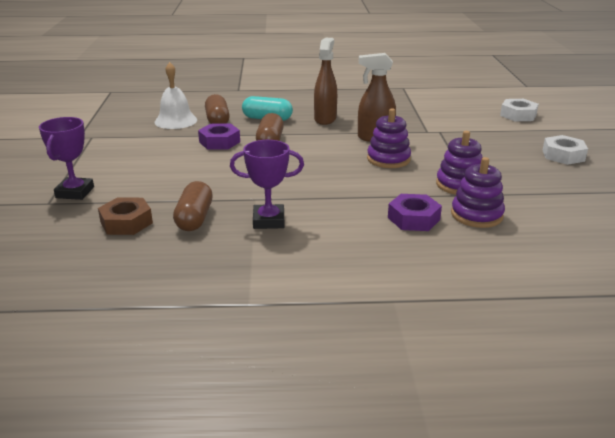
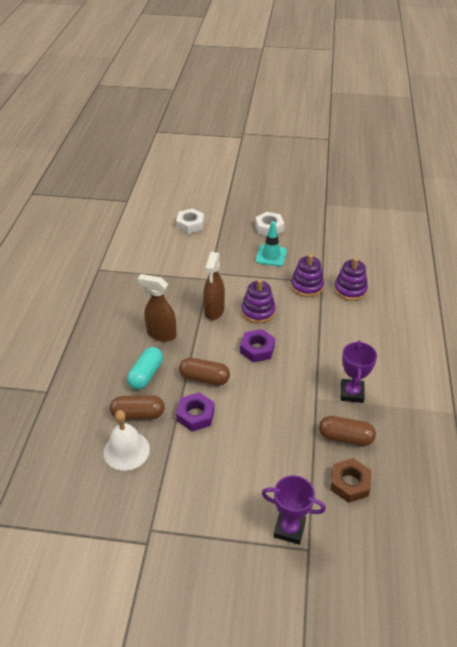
camera: 80 degrees left, 15 degrees up
purple nut [388,194,442,231] -> purple nut moved to [240,329,275,362]
none -> turquoise traffic cone [256,221,287,266]

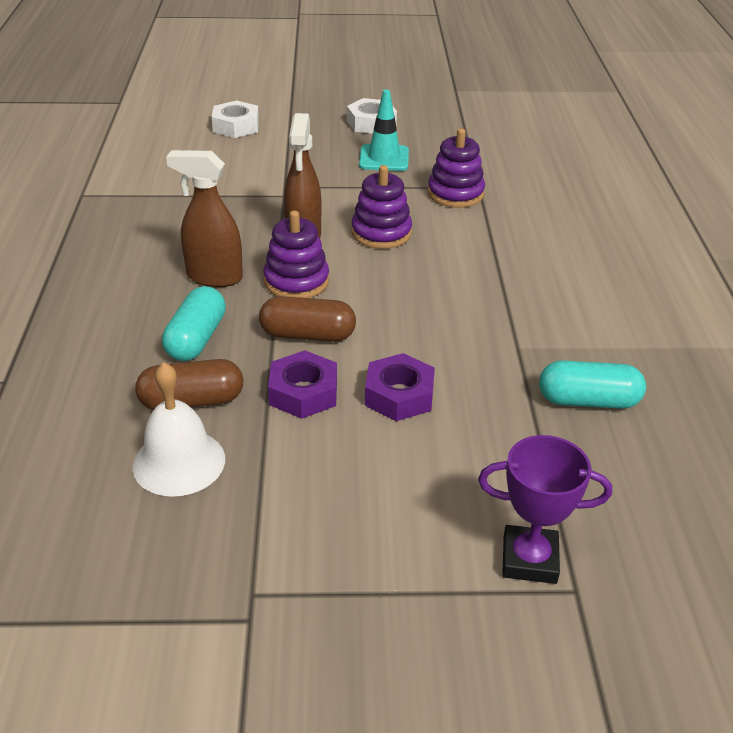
camera: 10 degrees left, 5 degrees down
purple nut [240,329,275,362] -> purple nut moved to [365,353,435,421]
brown capsule [319,416,376,446] -> turquoise capsule [539,360,646,409]
brown nut [330,458,371,503] -> none
purple stacking toy [334,258,368,301] -> purple stacking toy moved to [264,210,329,298]
purple trophy [341,340,377,403] -> none

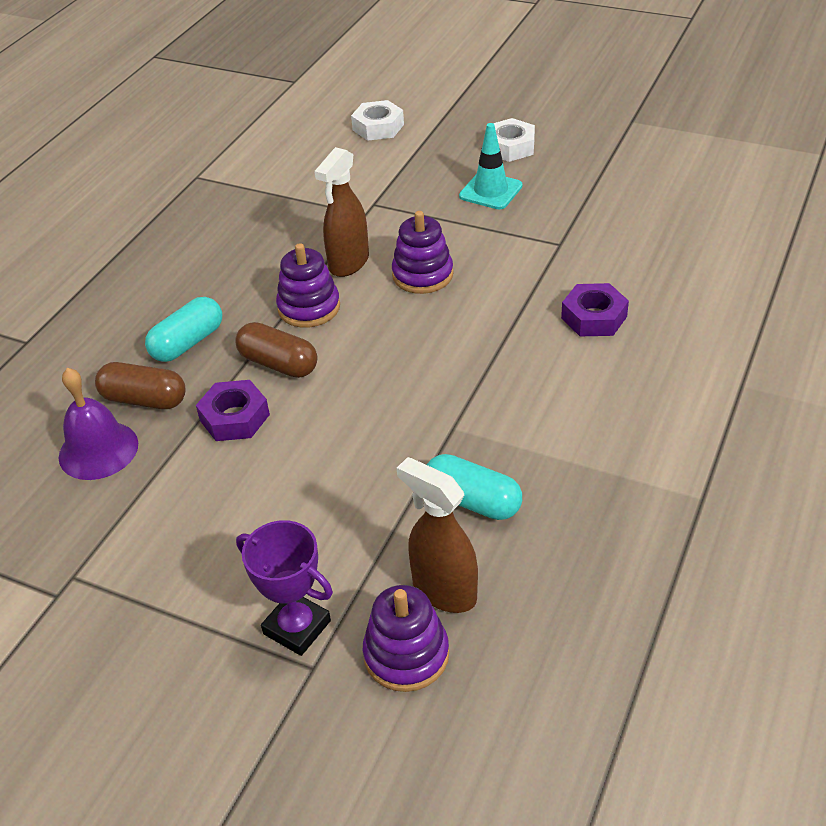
camera: 30 degrees right, 5 degrees up
white bell [132,362,225,497] -> purple bell [59,368,138,480]
brown spray bottle [166,150,243,287] -> brown spray bottle moved to [397,457,478,613]
purple nut [365,353,435,421] -> purple nut moved to [561,283,629,336]
purple stacking toy [428,129,485,208] -> purple stacking toy moved to [363,585,449,692]

